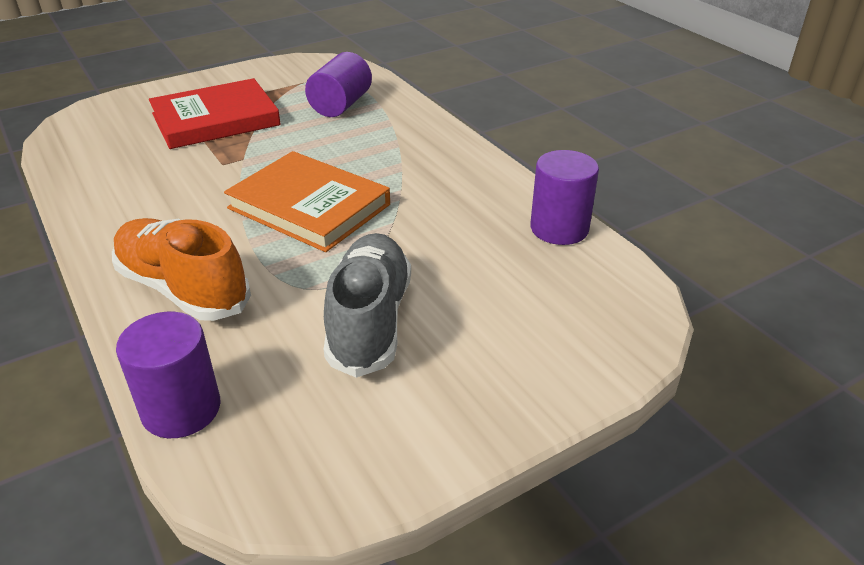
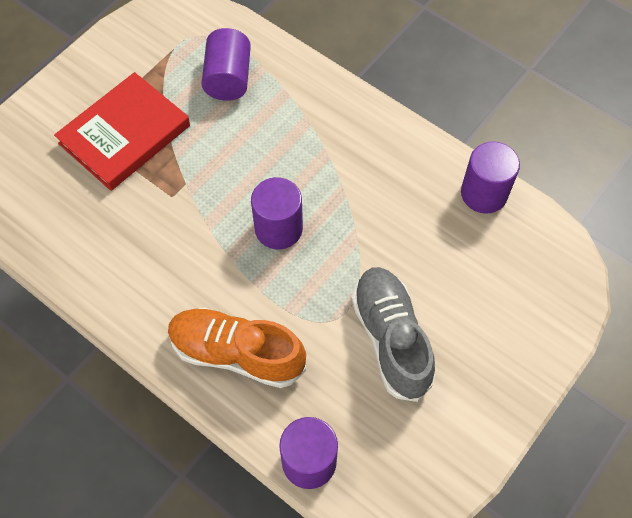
camera: 20 degrees left, 25 degrees up
orange book [224,151,390,252] -> purple cylinder [251,177,303,249]

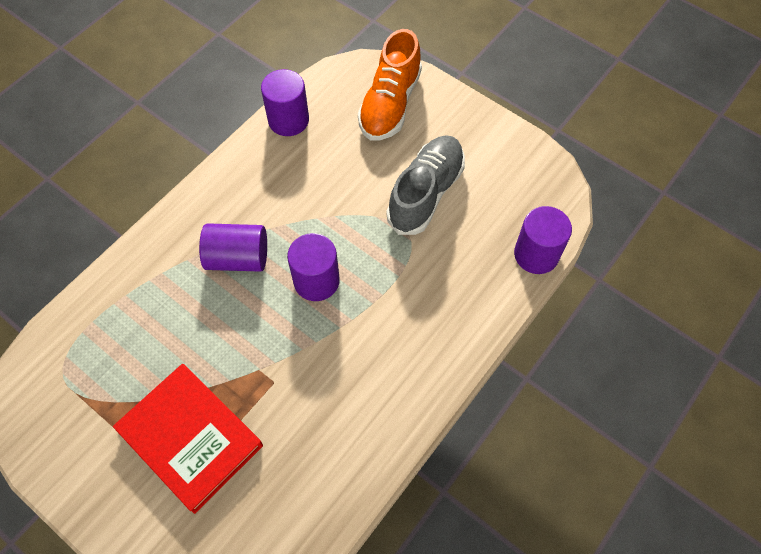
camera: 90 degrees left, 0 degrees up
orange shoe [168,308,306,388] -> orange shoe moved to [358,29,422,141]
purple cylinder [202,28,251,101] -> purple cylinder moved to [199,223,267,272]
grey shoe [352,267,435,402] -> grey shoe turned 135 degrees clockwise [386,135,465,235]

